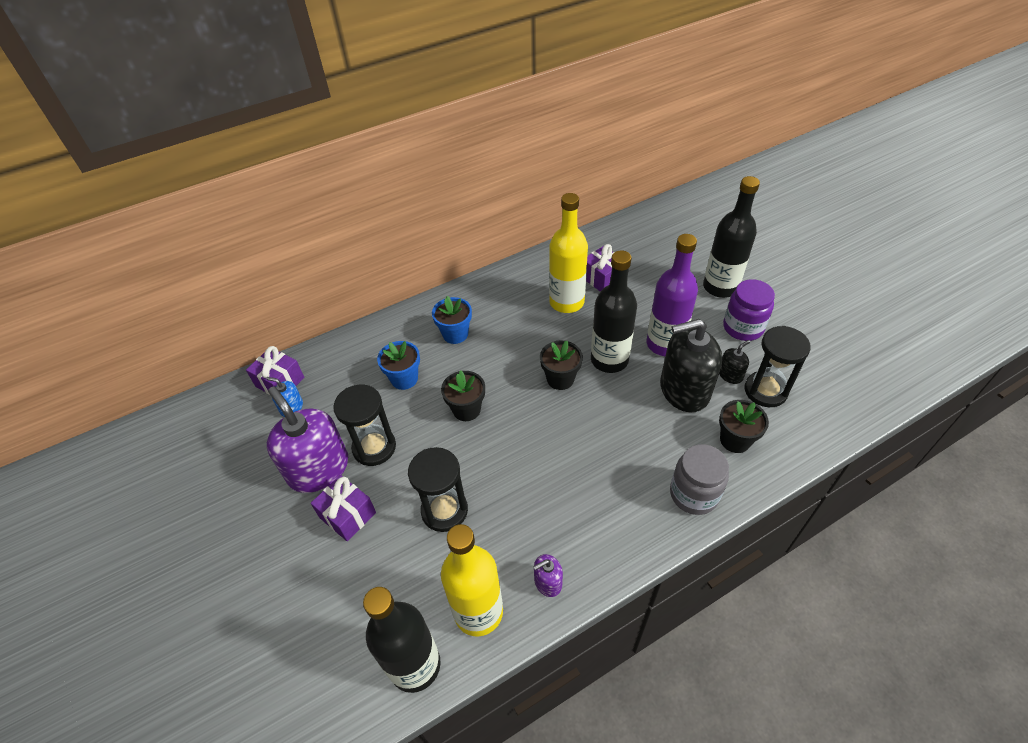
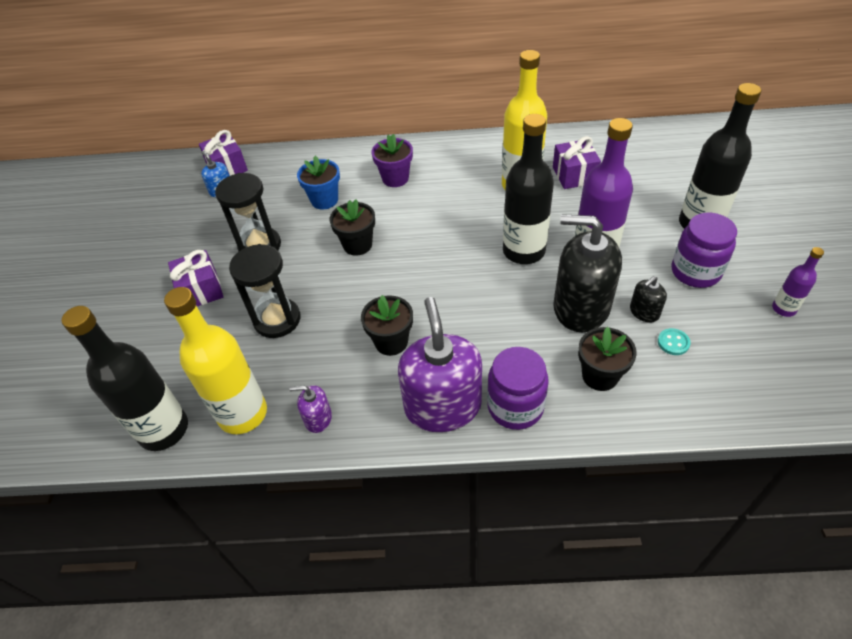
camera: 30 degrees right, 0 degrees up
purple soap dispenser [267,386,348,493] -> purple soap dispenser moved to [398,297,482,432]
blue flower pot [432,296,472,344] -> purple flower pot [372,134,413,187]
black flower pot [540,340,583,390] -> black flower pot moved to [361,295,413,356]
grey jar [670,444,729,515] -> purple jar [487,347,549,430]
black soap dispenser [719,340,750,384] -> black soap dispenser turned 150 degrees clockwise [630,276,667,323]
black hourglass [744,326,811,407] -> turquoise button [658,328,691,355]
none -> purple bottle [772,247,824,317]

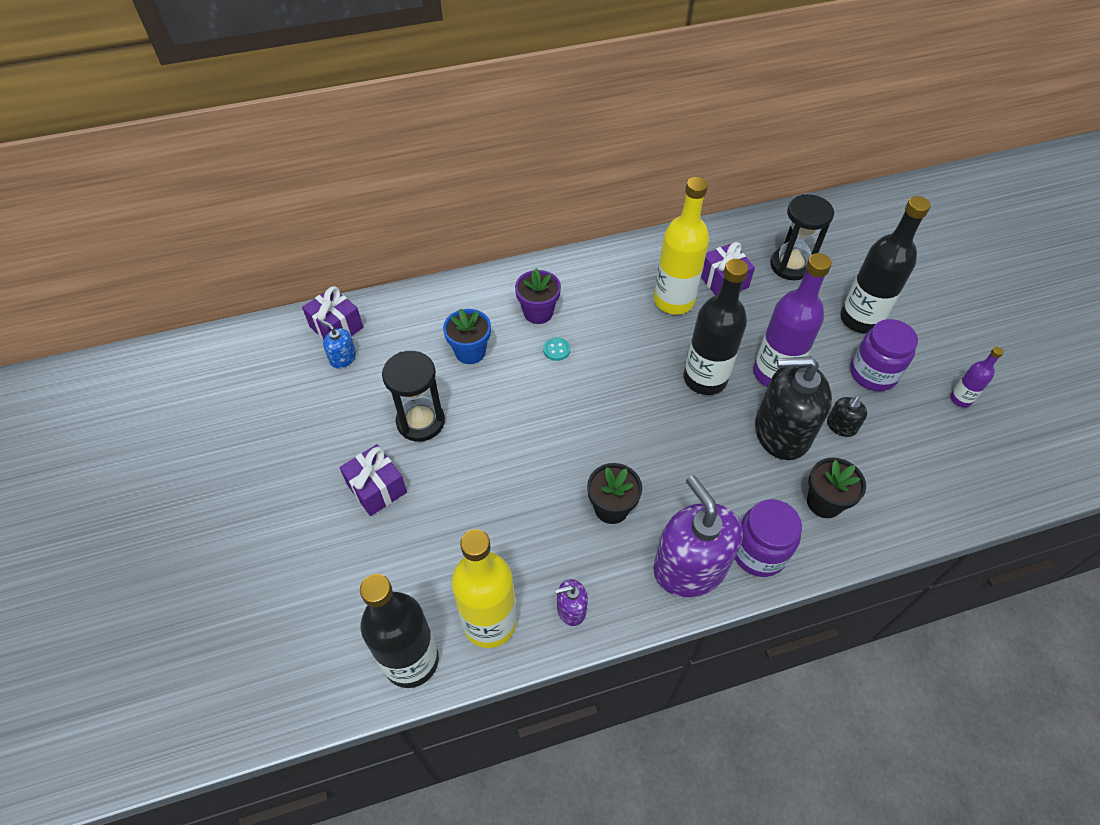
camera: 20 degrees left, 5 degrees up
black hourglass [229,244,300,338] -> black hourglass moved to [770,194,834,280]
black flower pot [330,199,375,256] -> none
turquoise button [658,328,691,355] -> turquoise button moved to [543,337,570,361]

